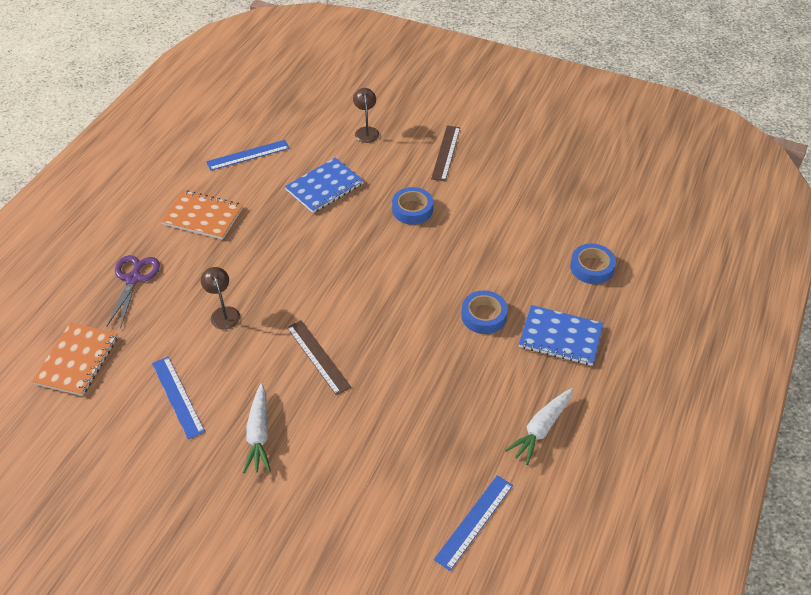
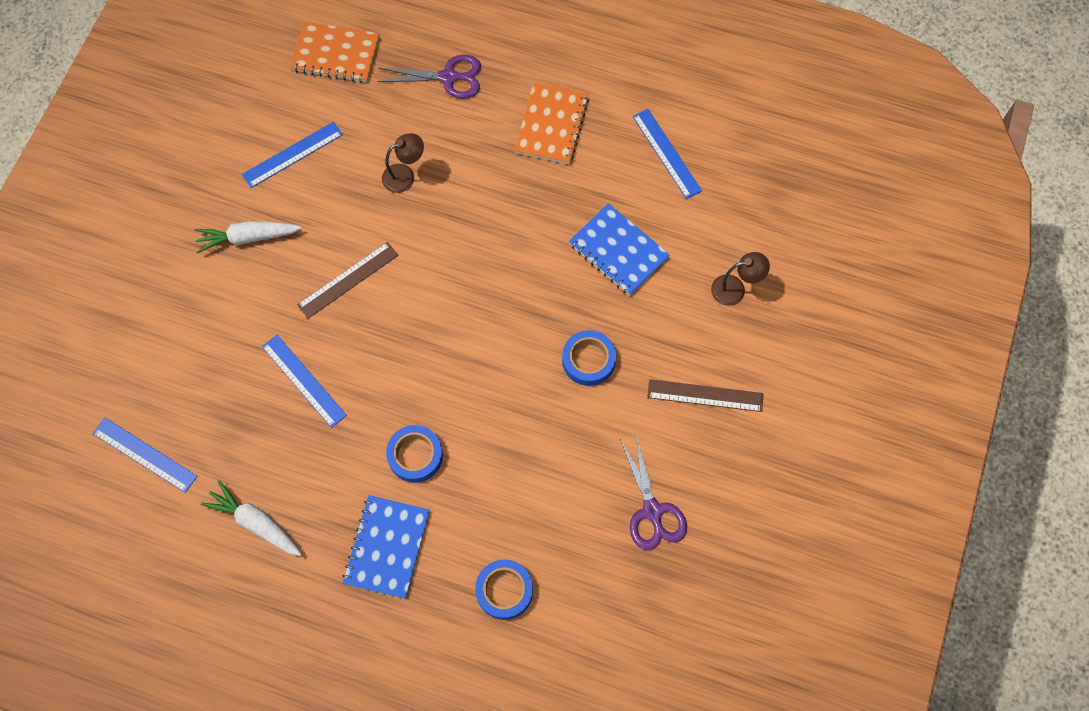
camera: 85 degrees right, 20 degrees up
none -> blue ruler [262,335,347,428]
none -> purple scissors [620,435,687,550]

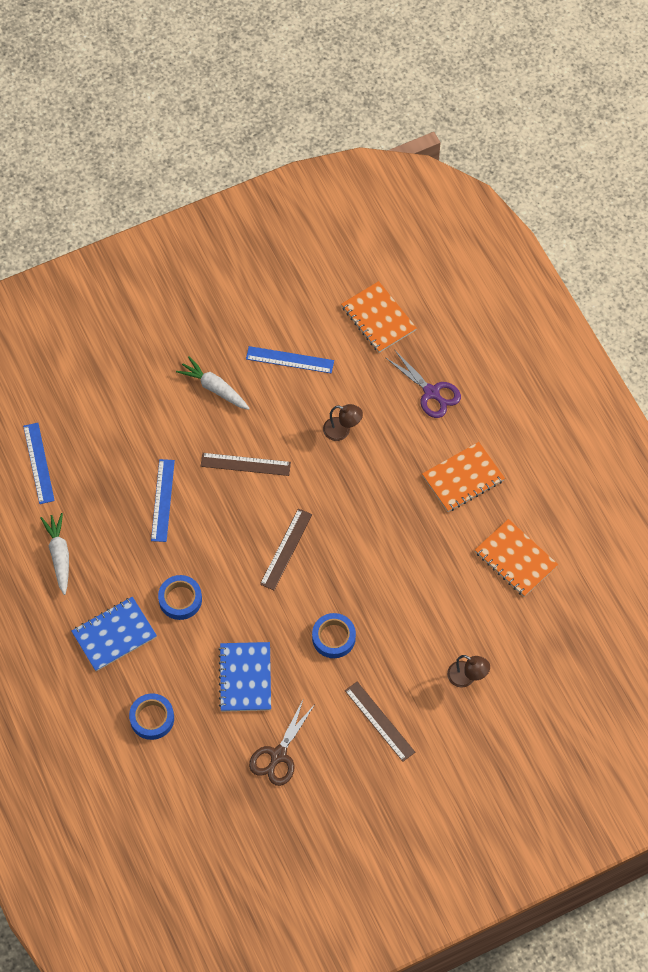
camera: 45 degrees right, 5 degrees down
blue notebook [569,203,670,296] -> blue notebook moved to [218,642,271,711]
purple scissors [620,435,687,550] -> brown scissors [249,698,316,786]
blue ruler [633,109,702,199] -> orange notebook [475,519,558,597]
none -> brown ruler [260,508,312,590]

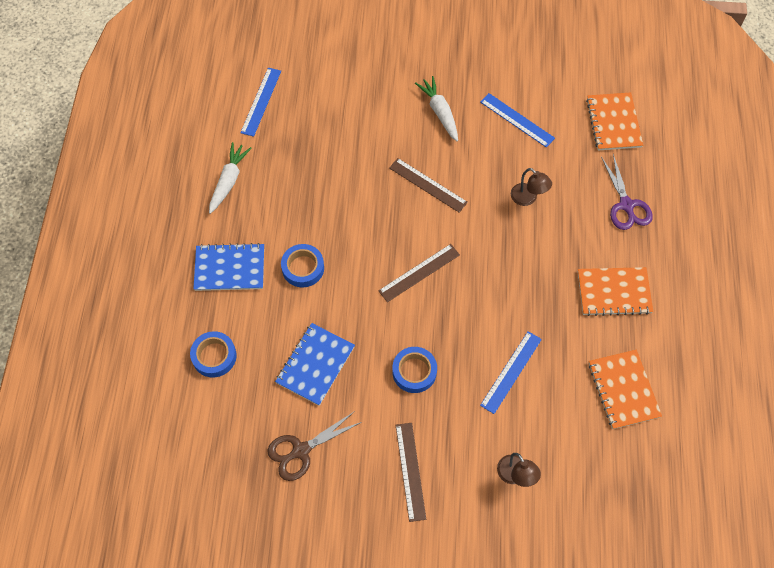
camera: 30 degrees right, 0 degrees up
blue ruler [151,459,175,542] -> blue ruler moved to [480,331,542,414]

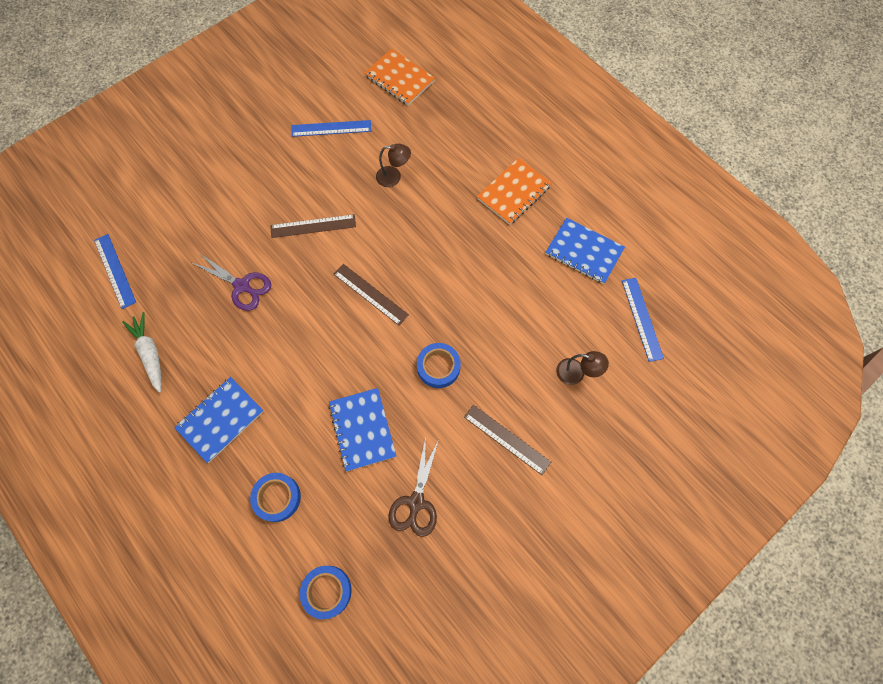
camera: 45 degrees left, 5 degrees up
blue tape [281,244,324,287] -> blue tape moved to [300,566,352,619]
brown ruler [378,244,460,302] -> brown ruler turned 60 degrees counterclockwise [334,264,409,325]
white carrot [415,76,458,141] -> none
blue ruler [480,331,542,414] -> blue ruler moved to [622,278,664,362]
orange notebook [589,350,662,429] -> blue notebook [546,218,625,284]
purple scissors [601,154,653,230] -> purple scissors moved to [192,253,271,311]

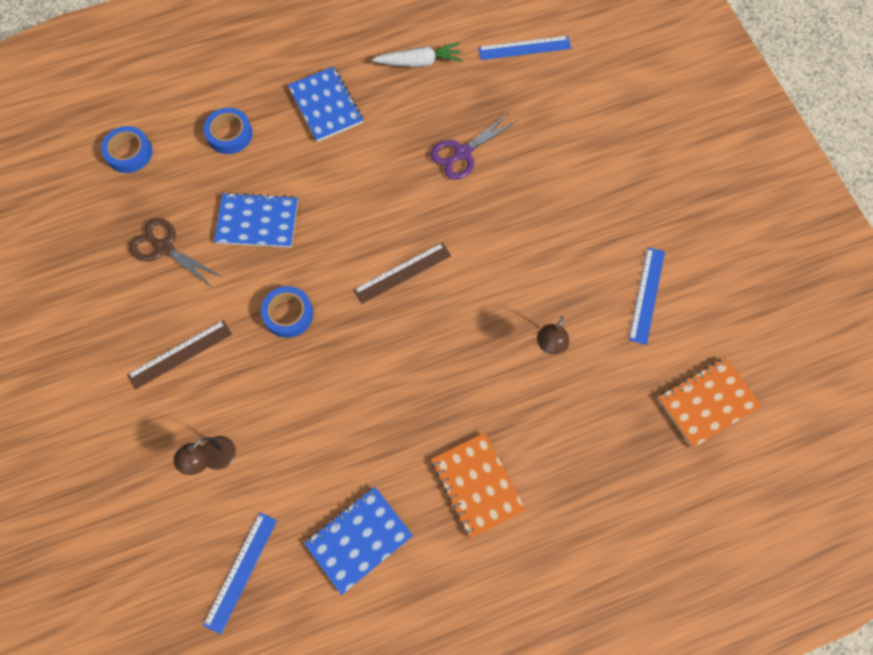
camera: 110 degrees right, 0 degrees up
brown ruler [270,214,356,238] -> none
blue ruler [622,278,664,362] -> blue ruler turned 75 degrees counterclockwise [203,512,277,634]

